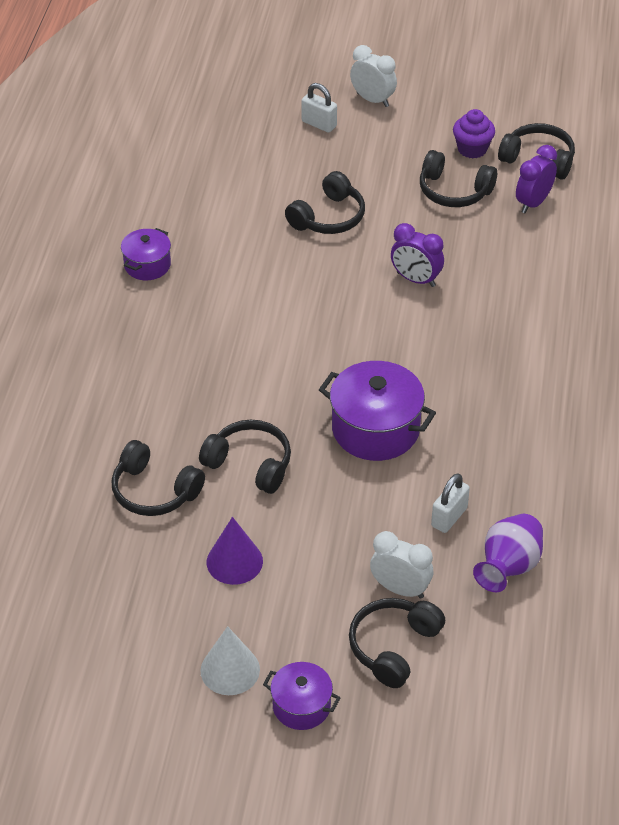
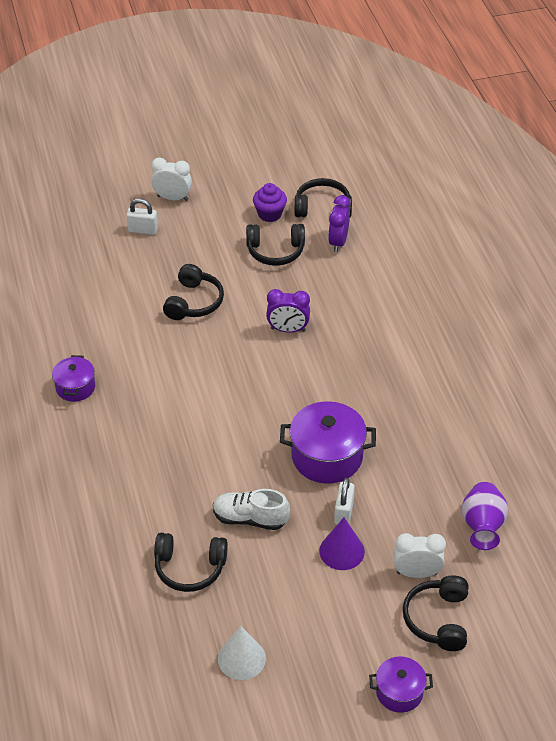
camera: 25 degrees left, 0 degrees up
black headphones [199,420,291,494] -> white shoe [213,489,290,530]
white cone [201,626,260,695] -> white cone moved to [218,626,266,680]
purple cone [207,517,263,585] -> purple cone moved to [319,517,365,570]
white padlock [431,473,470,533] -> white padlock moved to [334,478,355,525]

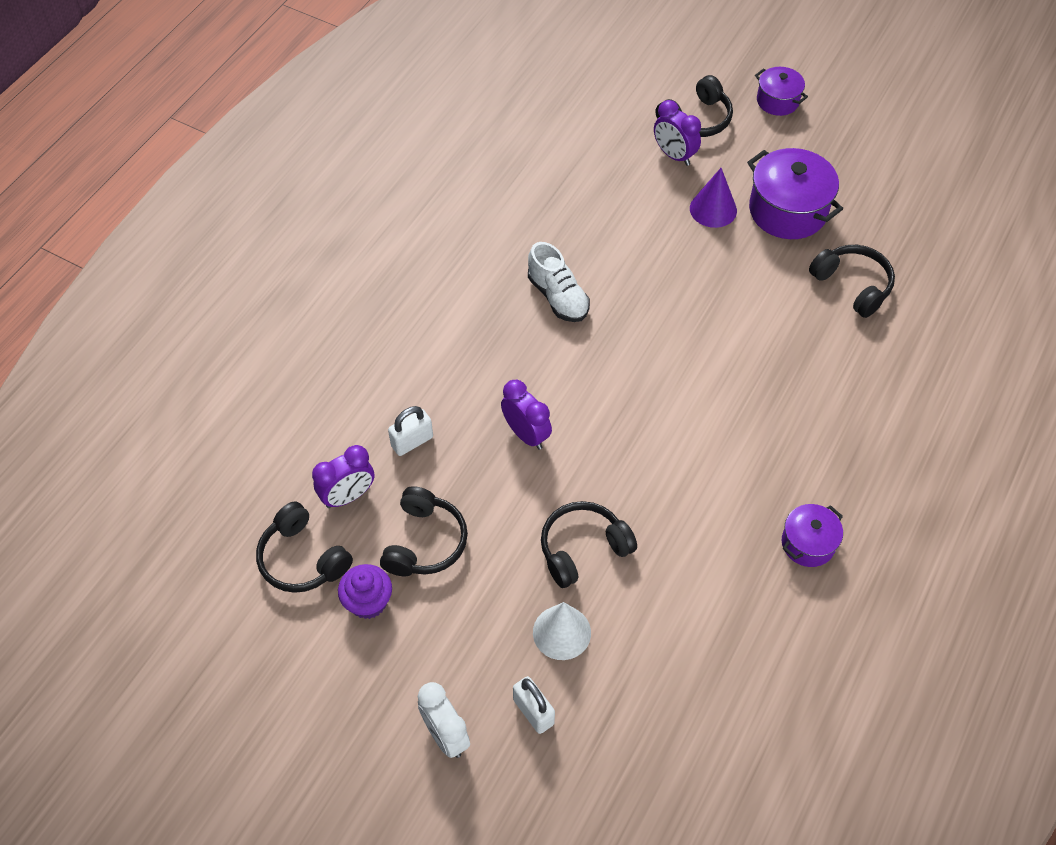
camera: 135 degrees left, 10 degrees up
white shoe [213,489,290,530] -> white shoe moved to [528,242,590,322]
white cone [218,626,266,680] -> white cone moved to [533,602,591,660]
black headphones [246,224,305,266] -> black headphones turned 60 degrees clockwise [380,486,468,576]
purple pot [280,401,376,484] -> purple pot moved to [747,148,843,239]
white padlock [334,478,355,525] -> white padlock moved to [388,406,433,456]
white clock [394,533,446,578] -> purple clock [654,100,701,166]
purple vase [461,482,509,550] -> none

